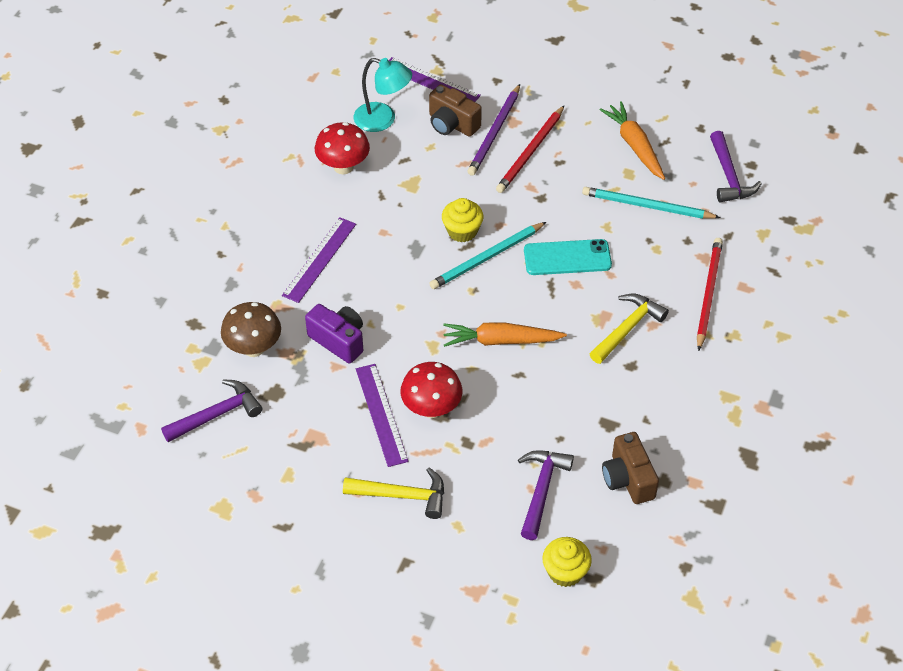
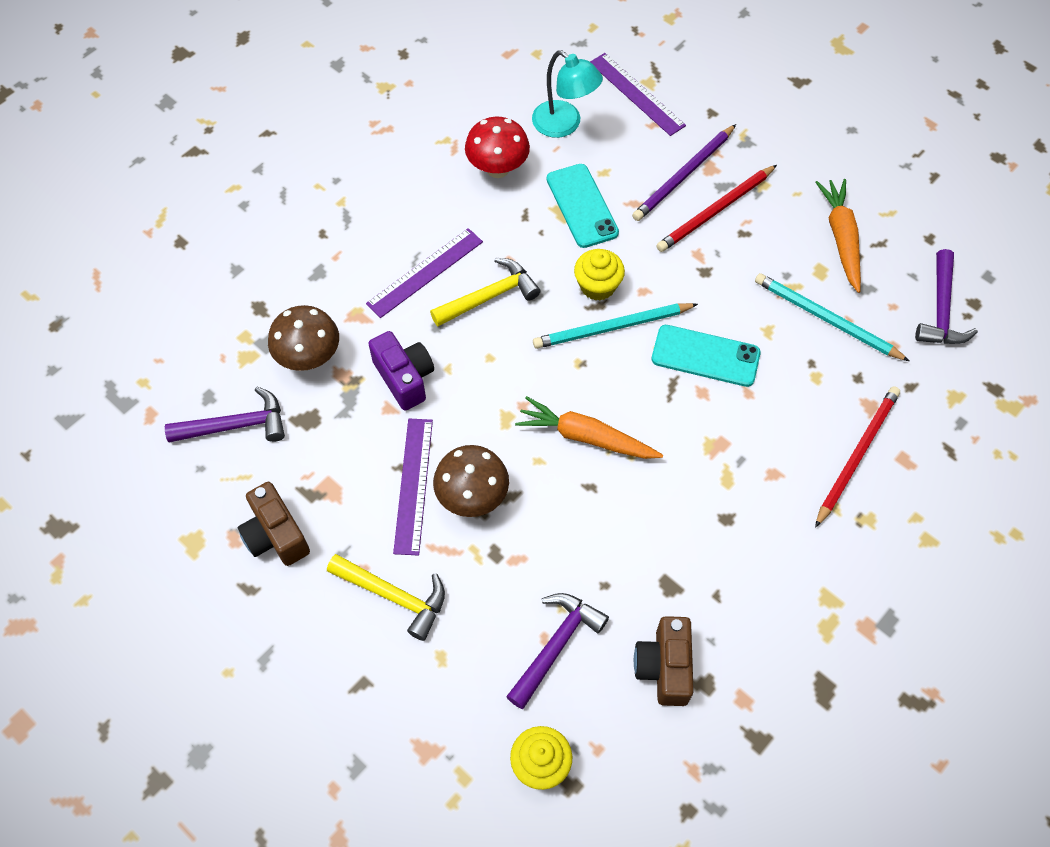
camera: 20 degrees right, 10 degrees up
red mushroom [400,362,462,418] -> brown mushroom [433,445,509,517]
brown camera [429,84,482,137] -> brown camera moved to [238,482,310,566]
yellow hammer [590,293,669,364] -> yellow hammer moved to [430,258,540,326]
none -> turquoise phone [547,164,619,248]

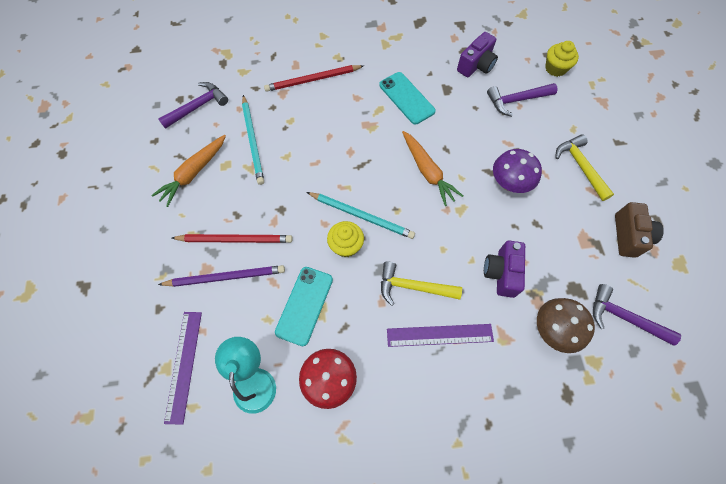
camera: 140 degrees left, 5 degrees up
purple ruler [393,419,433,556] -> none
brown mushroom [433,445,509,517] -> purple mushroom [493,149,542,193]
brown camera [634,616,694,706] -> purple camera [457,32,498,77]
turquoise phone [652,325,761,387] -> turquoise phone moved to [379,72,436,125]

